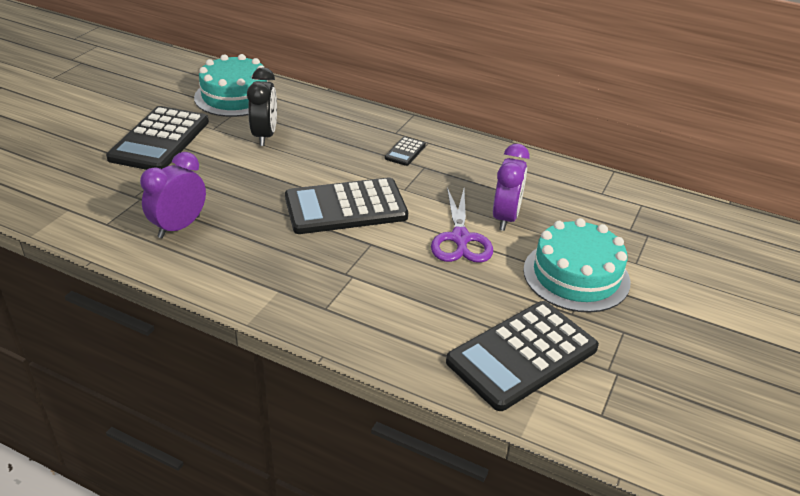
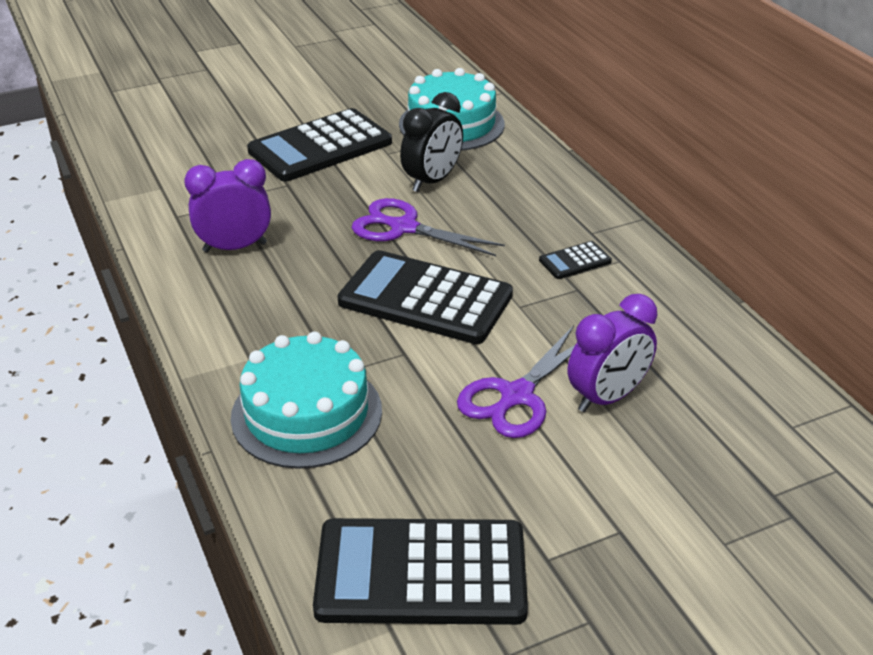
camera: 40 degrees right, 0 degrees up
turquoise cake [523,218,630,313] -> turquoise cake moved to [231,331,382,469]
none -> purple scissors [352,198,505,256]

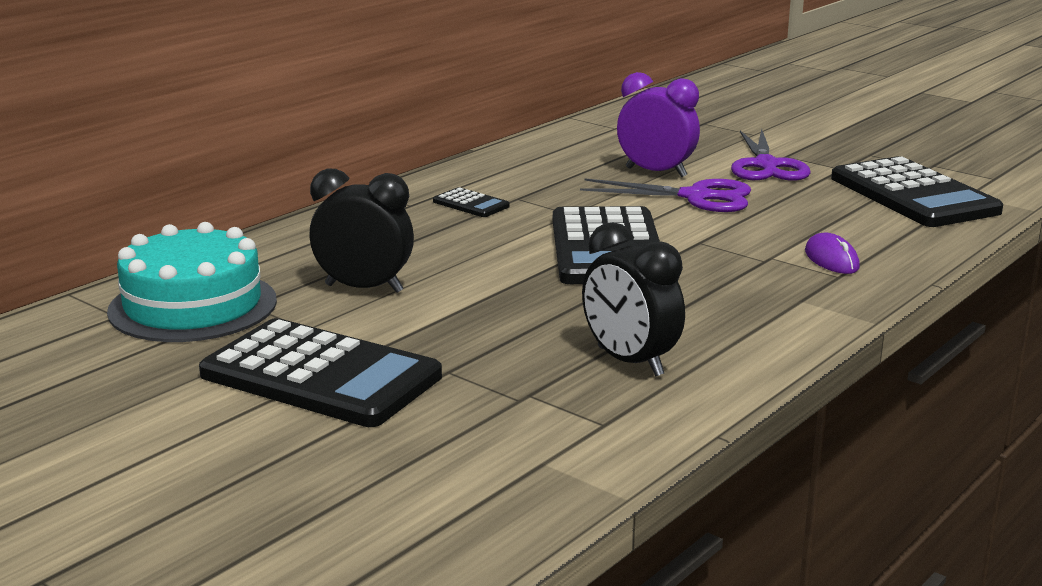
camera: 115 degrees left, 15 degrees down
purple clock [184,159,271,252] -> black clock [582,222,685,376]
turquoise cake [231,331,382,469] -> purple mouse [805,233,860,274]
purple scissors [352,198,505,256] -> purple scissors moved to [731,129,811,181]

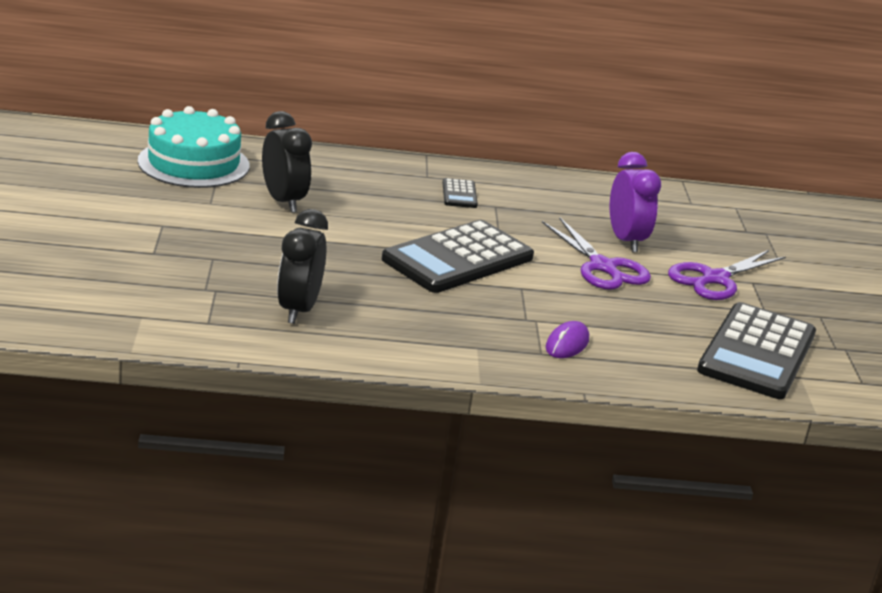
camera: 45 degrees right, 5 degrees up
black calculator [199,318,442,427] -> none

